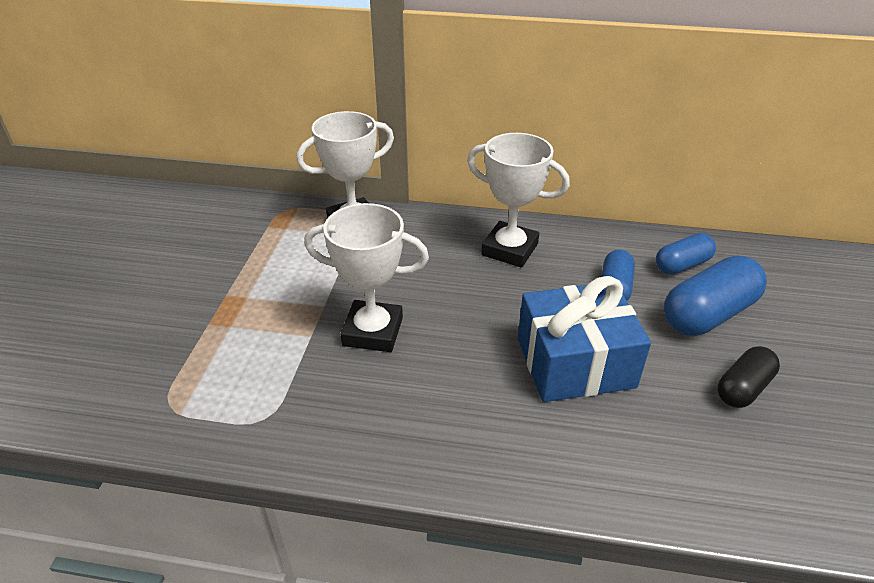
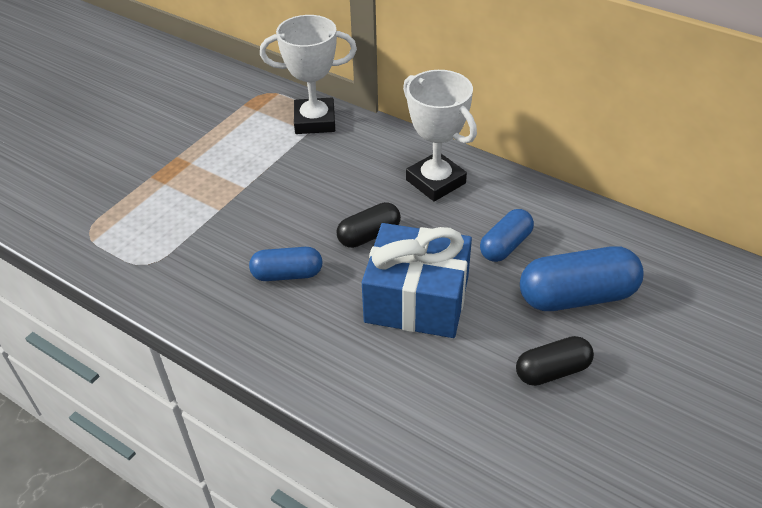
camera: 25 degrees right, 5 degrees up
white trophy [304,203,429,352] -> none
blue capsule [656,233,716,275] -> blue capsule moved to [249,247,323,281]
none -> black capsule [337,202,401,248]

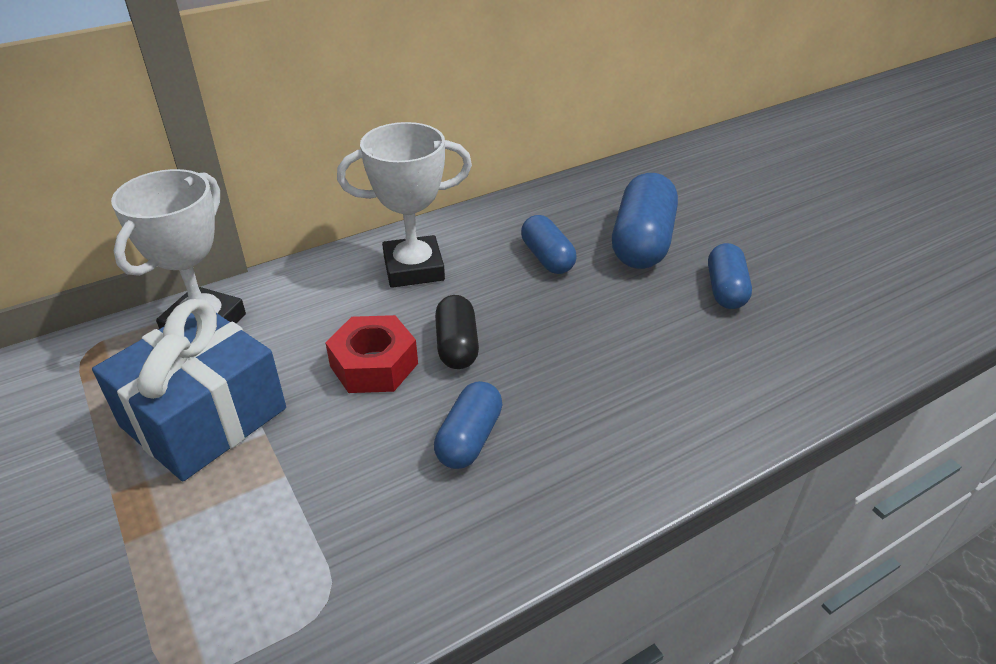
camera: 65 degrees left, 5 degrees down
blue gift [362,223,472,338] -> blue gift moved to [92,299,286,481]
black capsule [516,336,594,386] -> blue capsule [708,243,752,309]
none -> red nut [325,315,418,393]

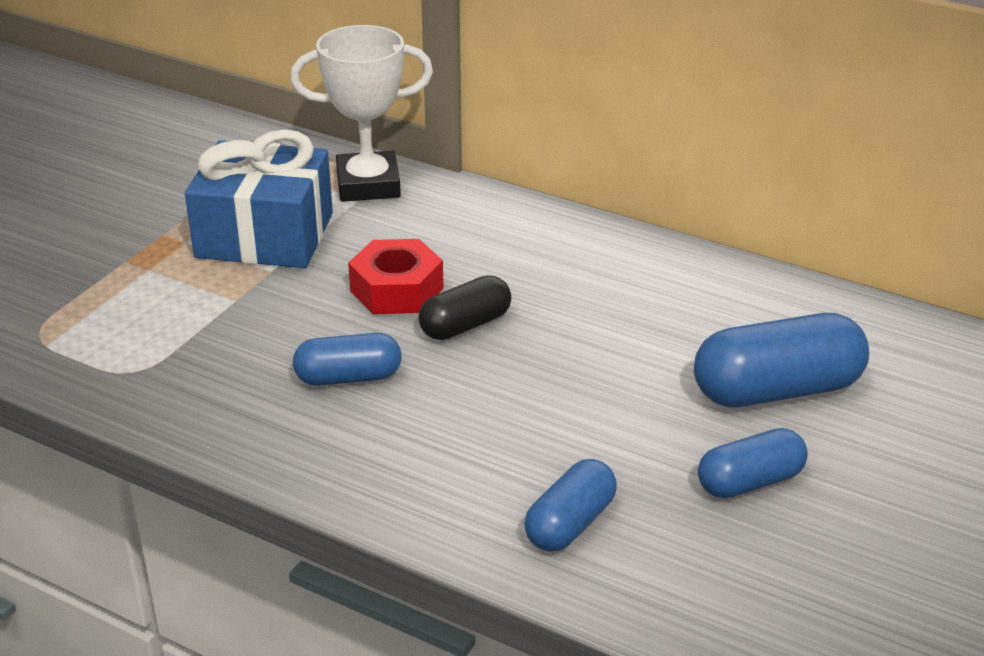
camera: 60 degrees right, 5 degrees down
white trophy [337,122,472,288] -> none
blue capsule [521,215,576,274] -> blue capsule moved to [524,459,617,552]

